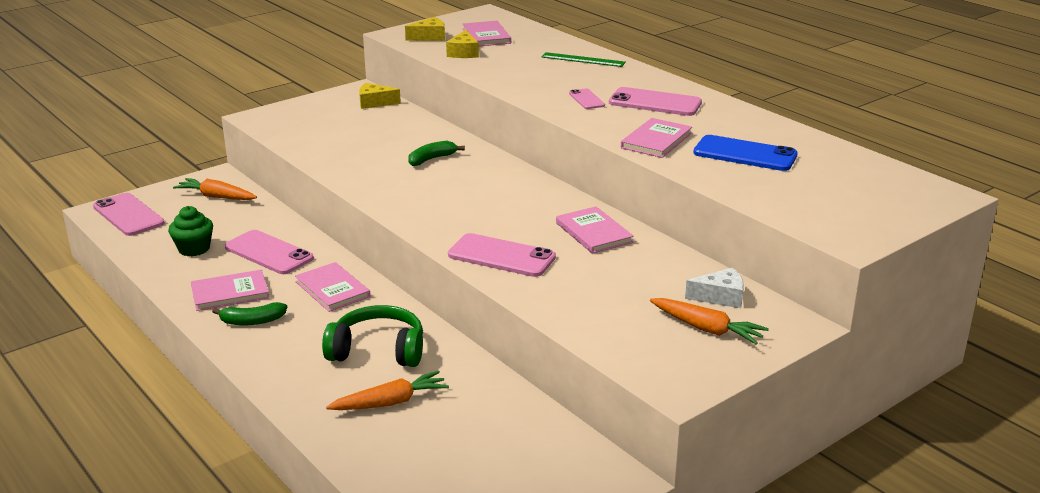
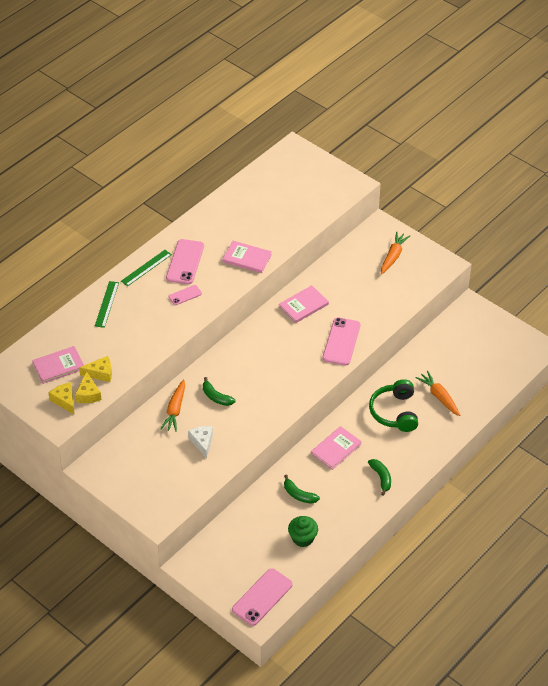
camera: 100 degrees left, 20 degrees up
orange carrot [173,178,257,200] -> orange carrot moved to [160,379,185,432]
pink book [191,270,269,311] -> none
pink phone [225,230,314,274] -> green banana [284,475,320,504]
yellow cheese [359,83,401,109] -> yellow cheese moved to [75,371,102,403]
white cheese [685,267,744,308] -> white cheese moved to [188,426,213,458]
blue phone [693,135,798,171] -> none
none -> green ruler [121,250,172,286]

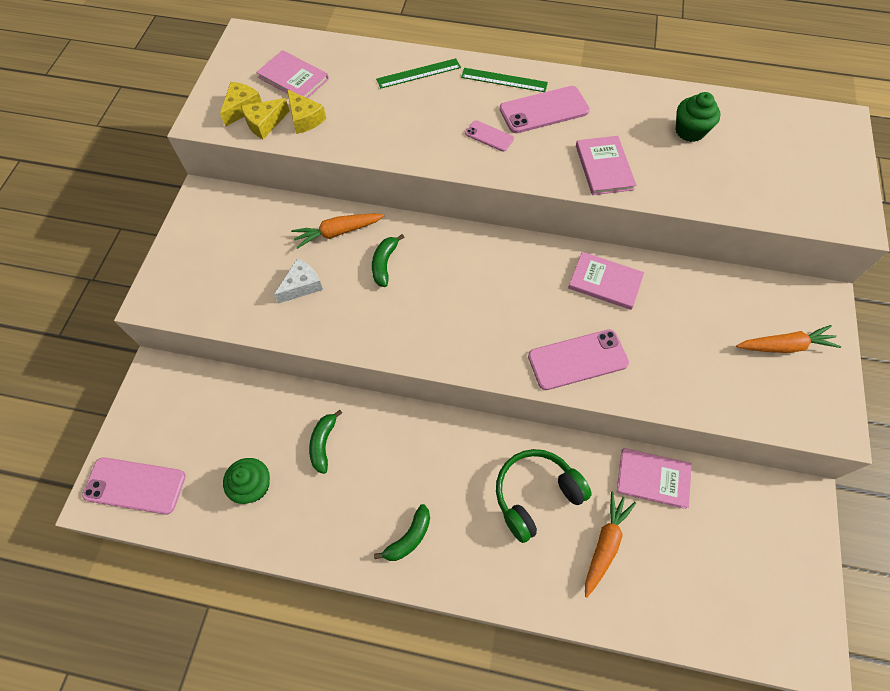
camera: 60 degrees right, 15 degrees up
pink book [311,426,362,470] -> pink book moved to [617,448,692,509]
none -> green cupcake [676,92,721,142]

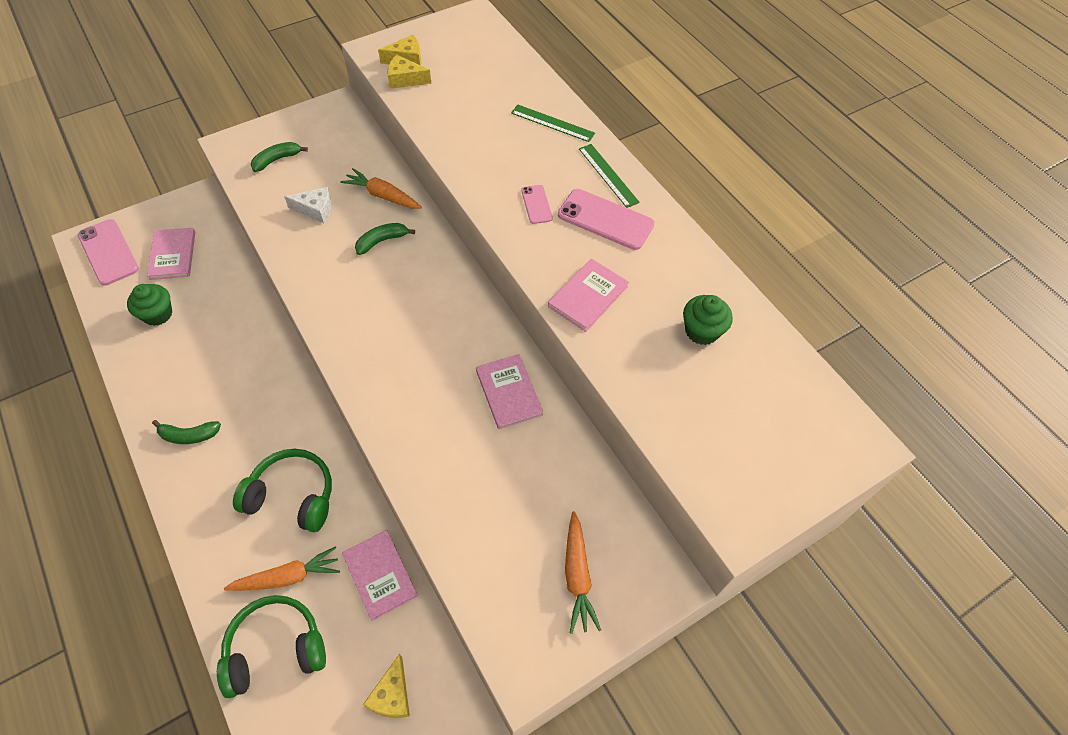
camera: 45 degrees right, 5 degrees down
pink book [256,50,329,98] -> pink book moved to [147,227,195,280]
yellow cheese [287,89,326,134] -> yellow cheese moved to [363,654,410,718]
green banana [309,409,342,474] -> green banana moved to [251,142,308,172]
pink phone [528,329,629,390] -> none
orange carrot [736,325,841,353] -> orange carrot turned 45 degrees clockwise [565,511,601,634]
none -> green headphones [217,595,326,698]

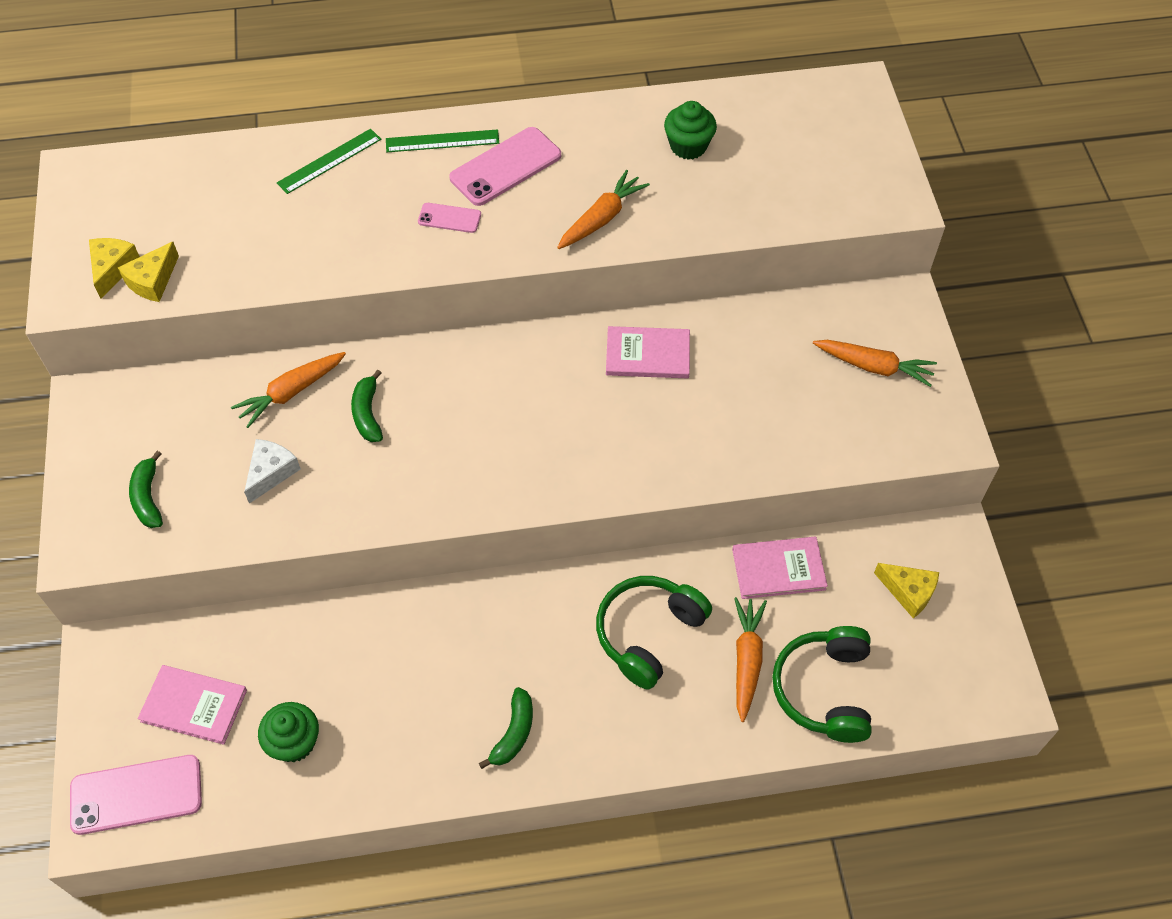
camera: 65 degrees left, 0 degrees up
pink book [548,259,629,332] -> orange carrot [557,170,650,249]

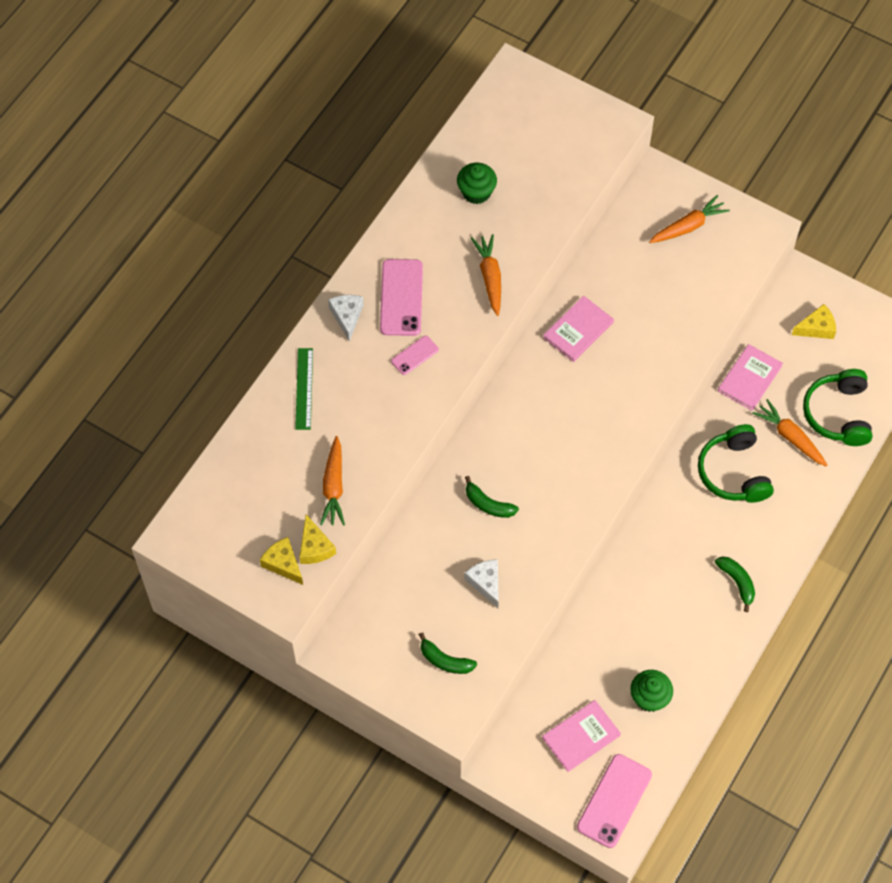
camera: 50 degrees left, 5 degrees up
orange carrot [231,352,346,428] -> orange carrot moved to [320,436,345,526]
green ruler [386,129,499,152] -> white cheese [328,295,364,342]
green headphones [772,626,872,743] -> green headphones turned 45 degrees clockwise [803,369,872,446]

